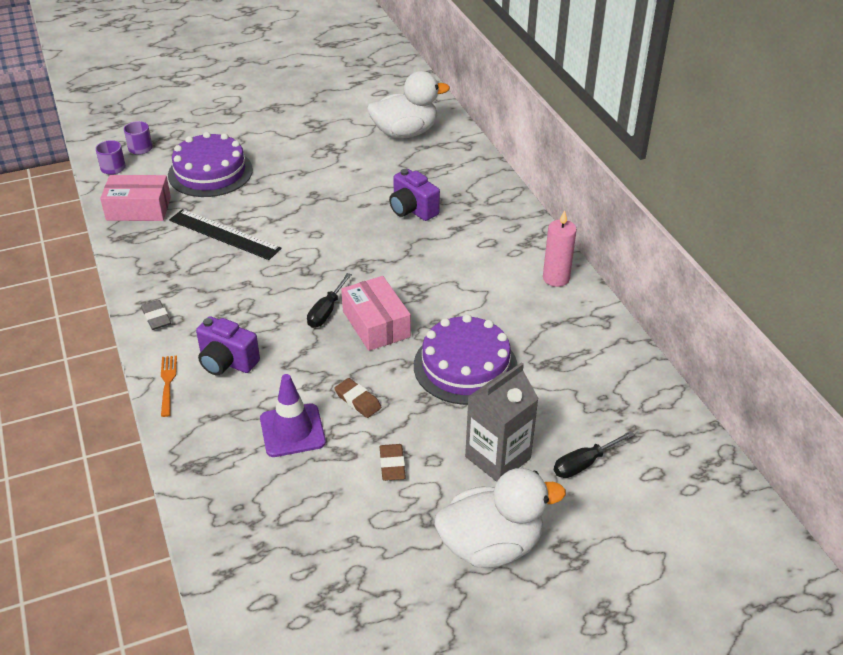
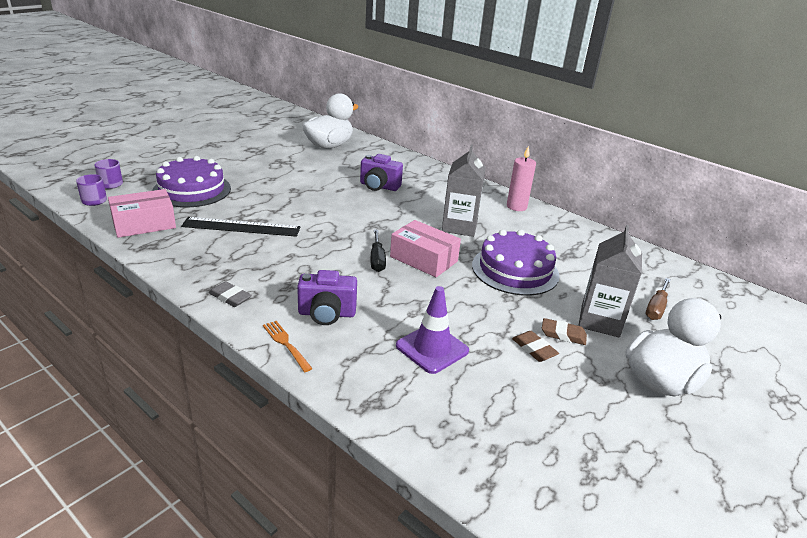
camera: 30 degrees left, 10 degrees down
brown eraser [335,378,382,418] -> brown eraser moved to [542,318,587,345]
black screwdriver [554,431,635,478] -> brown screwdriver [646,278,671,320]
none -> grey carton [442,145,486,237]

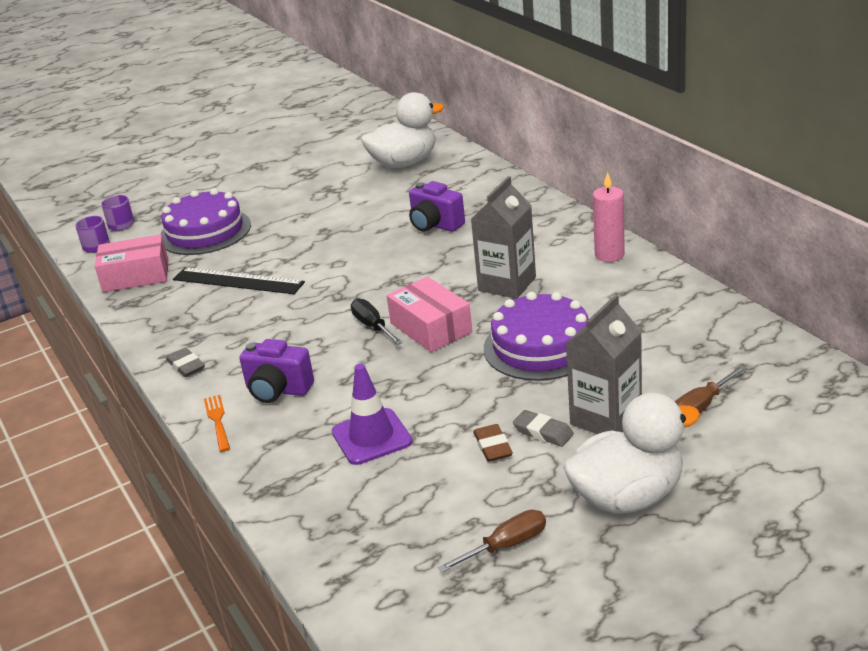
camera: 25 degrees right, 0 degrees up
black screwdriver [371,230,386,272] -> black screwdriver turned 135 degrees clockwise [351,298,403,345]
brown eraser [542,318,587,345] -> grey eraser [513,410,574,447]
none -> brown screwdriver [438,510,546,572]

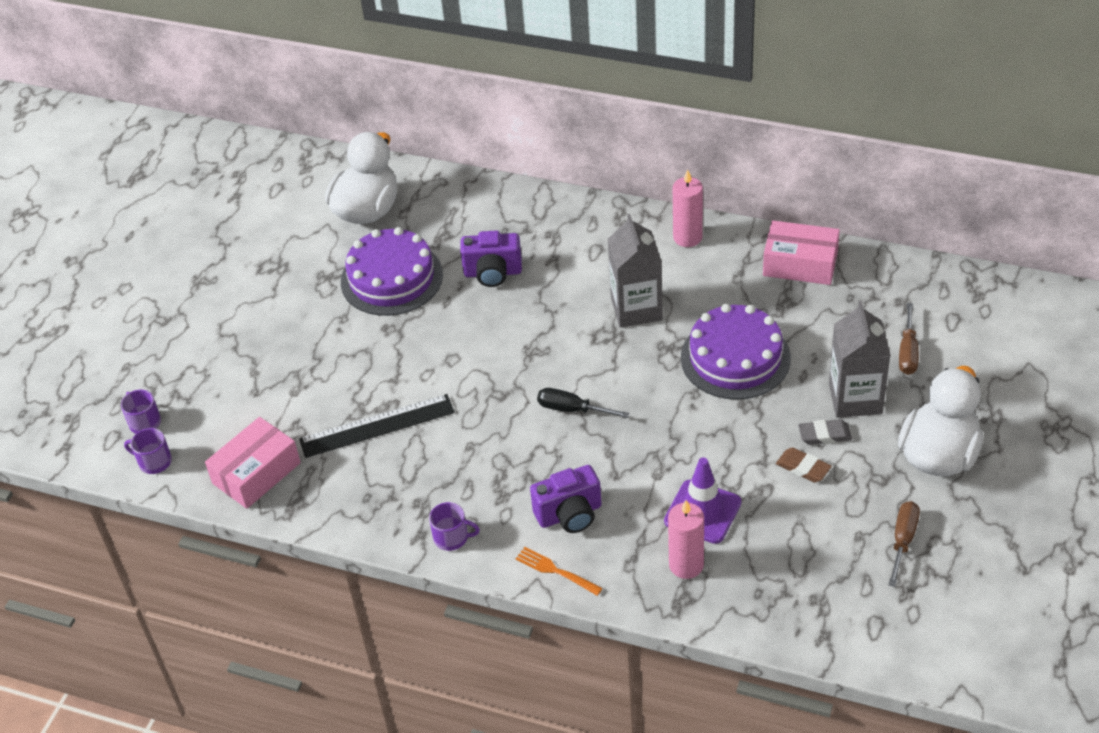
camera: 40 degrees left, 15 degrees up
purple cake [160,188,251,255] -> purple cake moved to [341,227,443,316]
grey eraser [166,348,205,377] -> purple mug [429,502,480,551]
pink box [387,277,472,352] -> pink box moved to [763,220,840,285]
none -> pink candle [668,500,704,579]

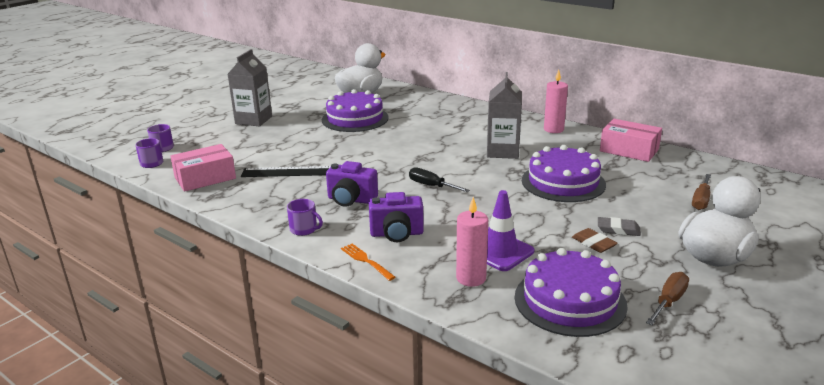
camera: 15 degrees right, 20 degrees down
purple camera [460,230,522,287] -> purple camera moved to [326,161,378,207]
grey carton [829,301,891,418] -> grey carton moved to [228,49,272,126]
none -> purple cake [515,248,628,337]

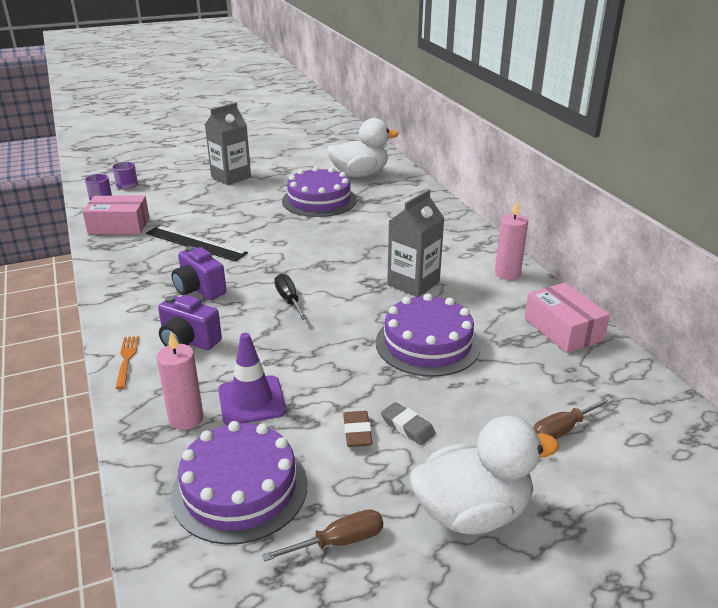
camera: 30 degrees right, 5 degrees up
purple mug [287,199,323,236] -> none

